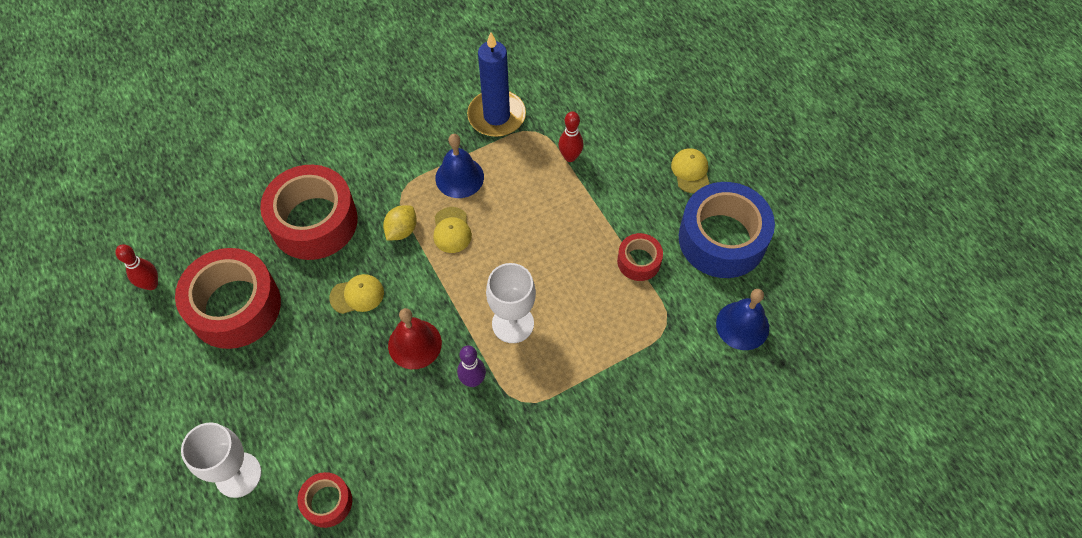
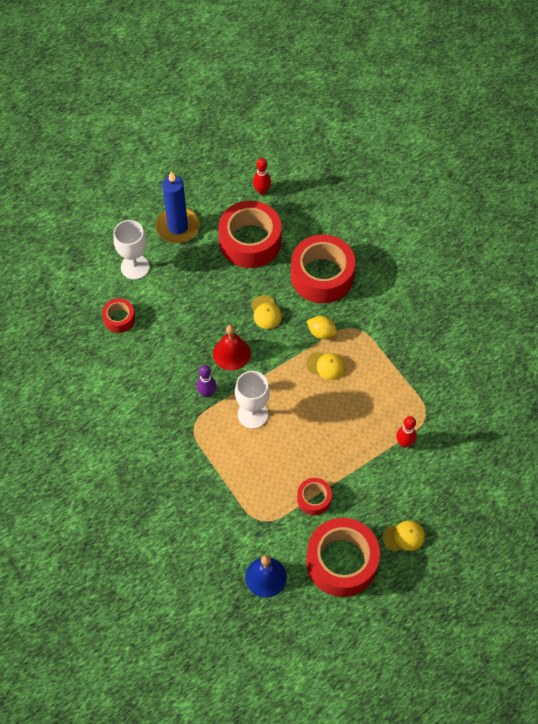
camera: 85 degrees right, 0 degrees up
yellow cap [433,207,472,253] -> yellow cap turned 150 degrees counterclockwise [306,352,345,380]
blue bell [435,134,484,198] -> none
blue candle [467,32,526,137] -> blue candle moved to [156,171,200,243]
blue tape [679,182,775,278] -> red tape [306,518,380,597]

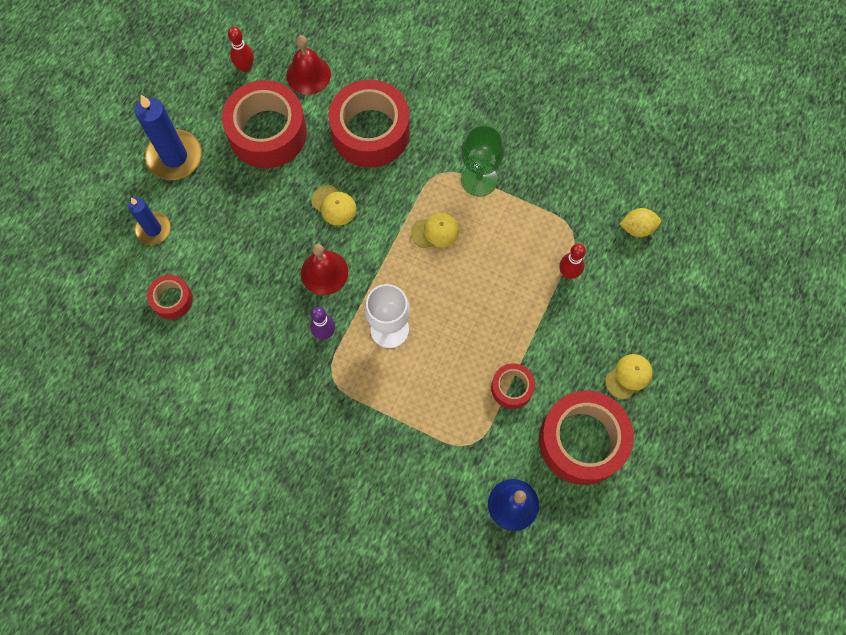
camera: 30 degrees left, 10 degrees up
white goblet [113,220,150,280] -> blue candle [128,197,171,245]
yellow lemon [307,316,337,339] -> yellow lemon moved to [620,208,661,237]
none -> red bell [287,35,331,94]
none -> green goblet [461,125,504,197]

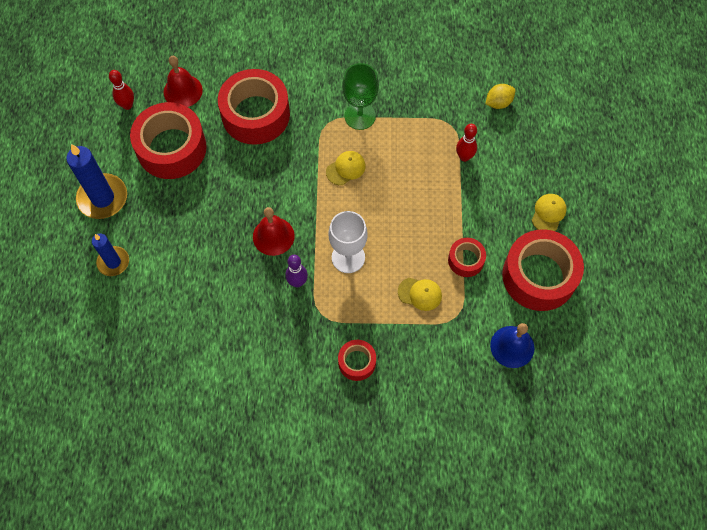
camera: 25 degrees left, 5 degrees down
red tape [147,275,193,319] -> red tape moved to [338,340,376,381]
yellow cap [312,185,356,226] -> yellow cap moved to [398,278,442,311]

